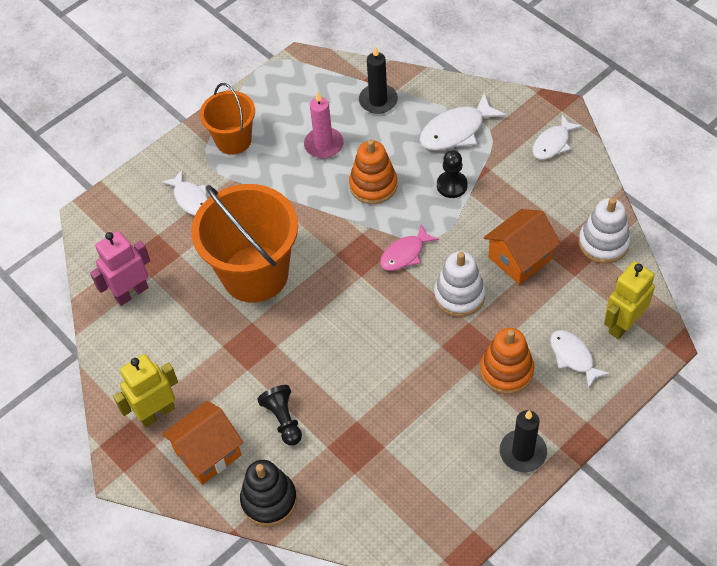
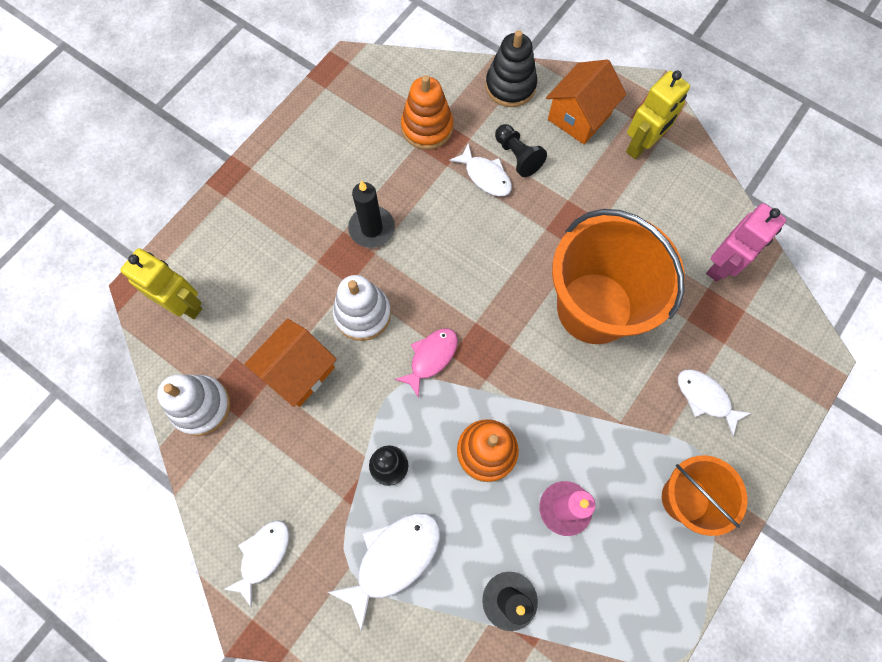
camera: 165 degrees right, 15 degrees up
orange stacking toy [480,328,534,394] -> orange stacking toy moved to [401,75,453,150]
black candle [500,410,547,472] -> black candle moved to [348,180,395,248]
white fish [550,330,610,389] -> white fish moved to [449,143,512,196]
yellow robot [604,261,655,339] -> yellow robot turned 90 degrees counterclockwise [120,248,202,319]

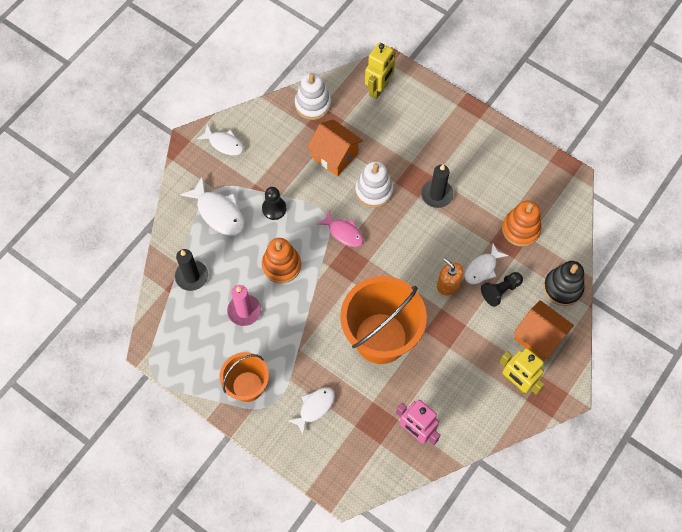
camera: 90 degrees right, 5 degrees down
none -> orange soap dispenser [437,258,464,296]

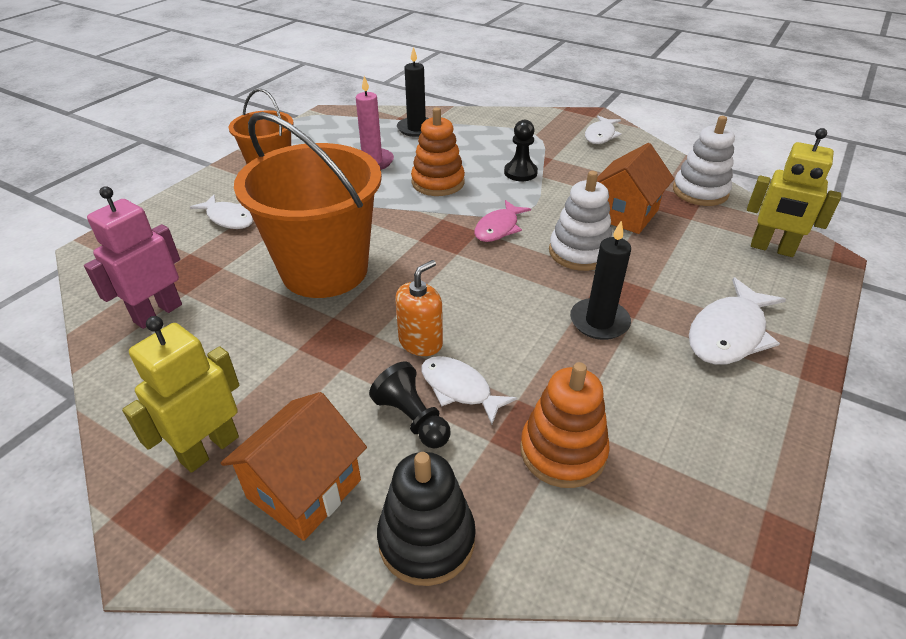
camera: 85 degrees right, 25 degrees down
white fish [180,177,245,236] -> white fish moved to [689,277,786,365]

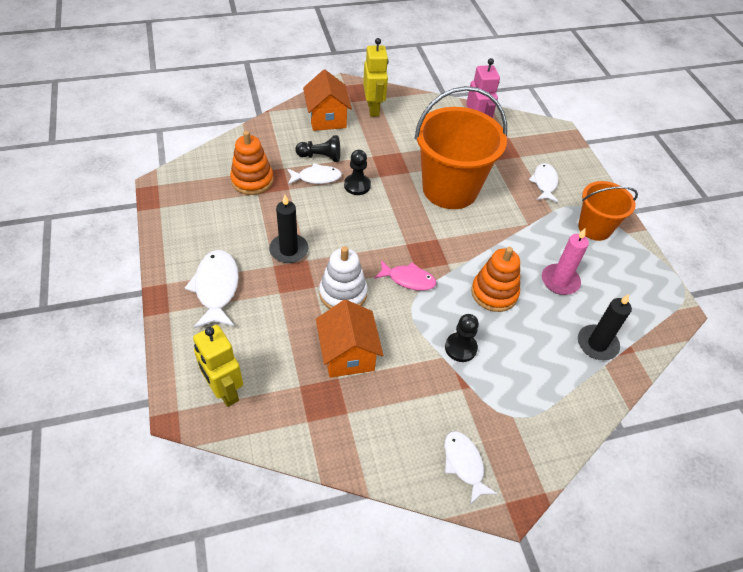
camera: 130 degrees right, 10 degrees up
white fish [190,195,253,229] -> white fish turned 105 degrees clockwise [529,163,559,202]
black stacking toy [377,452,476,586] -> none
orange soap dispenser [395,260,443,356] -> black pawn [344,150,371,195]
pink fish [474,200,531,242] -> pink fish turned 120 degrees clockwise [374,260,436,291]
white stacking toy [673,116,735,206] -> none
yellow robot [747,128,841,257] -> yellow robot turned 105 degrees counterclockwise [193,325,243,407]

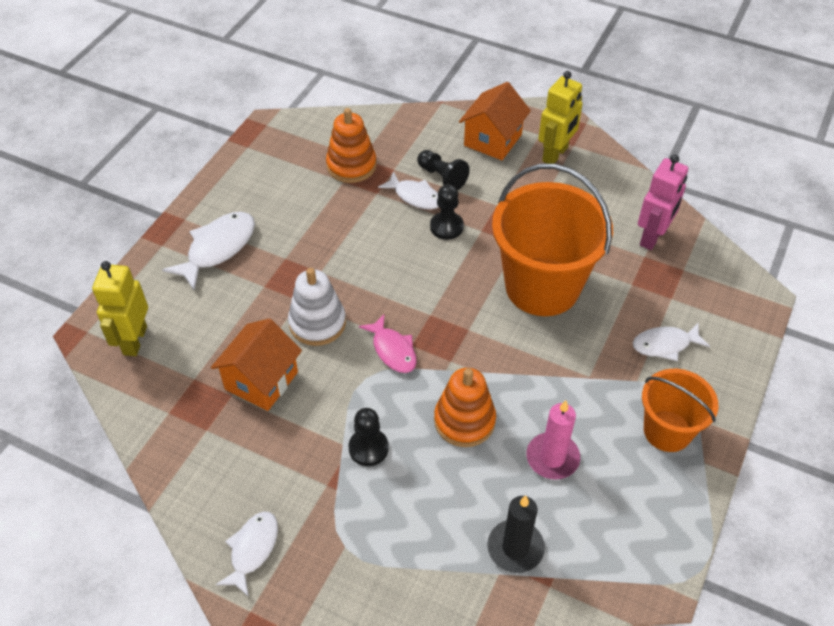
camera: 45 degrees right, 0 degrees up
black candle [269,195,308,263] -> none
white fish [529,163,559,202] -> white fish turned 150 degrees counterclockwise [633,323,710,361]

